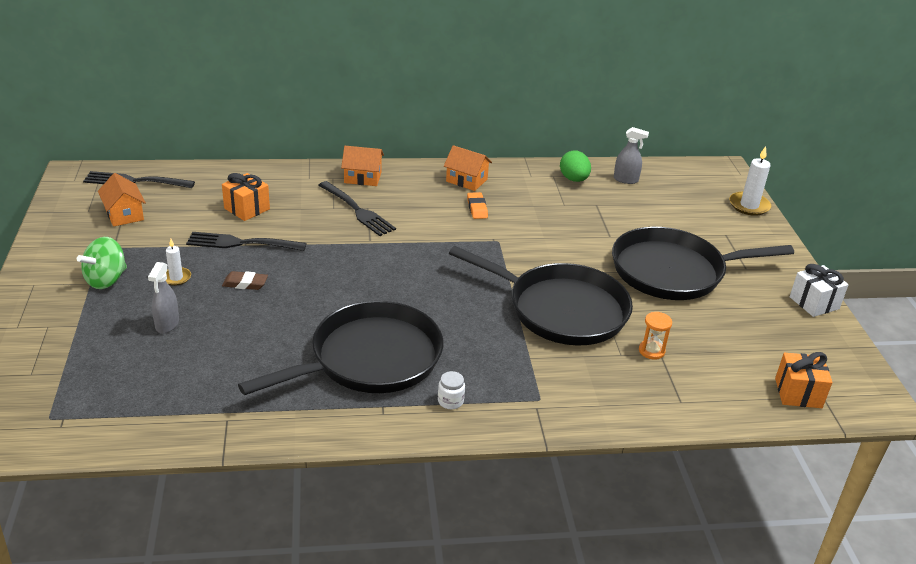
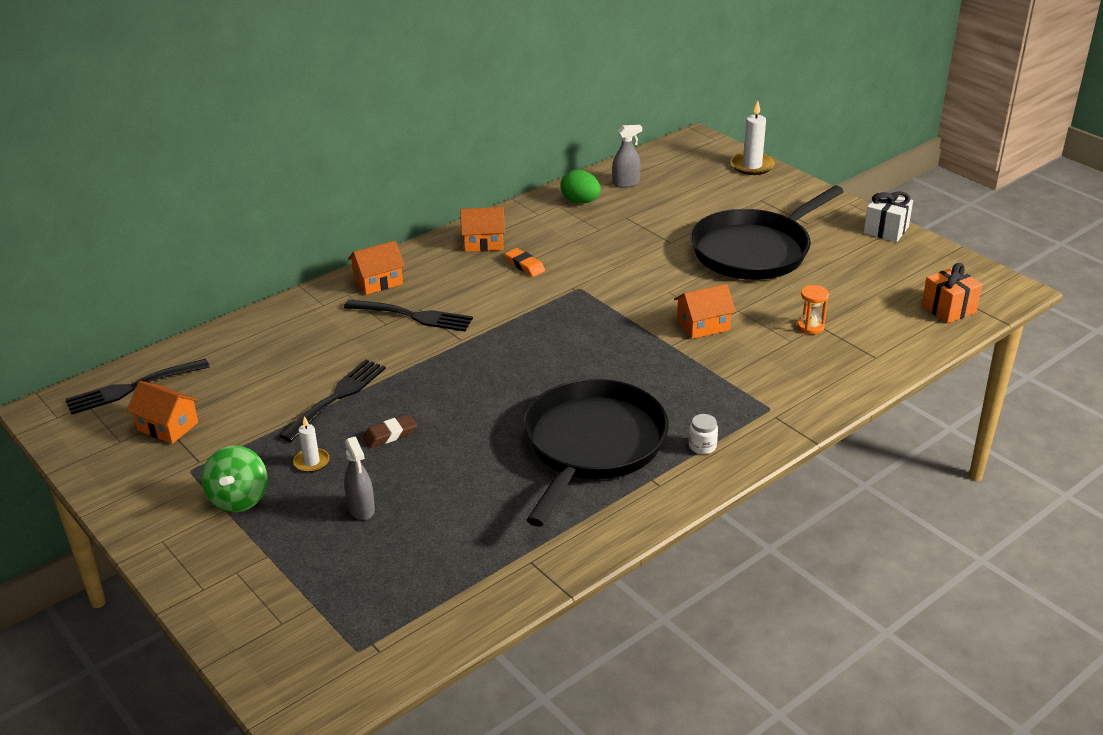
camera: 30 degrees left, 0 degrees up
black fork [186,232,307,251] -> black fork turned 150 degrees clockwise [280,359,386,442]
orange gift [222,173,270,221] -> none
black pan [449,246,633,345] -> orange house [674,284,736,339]

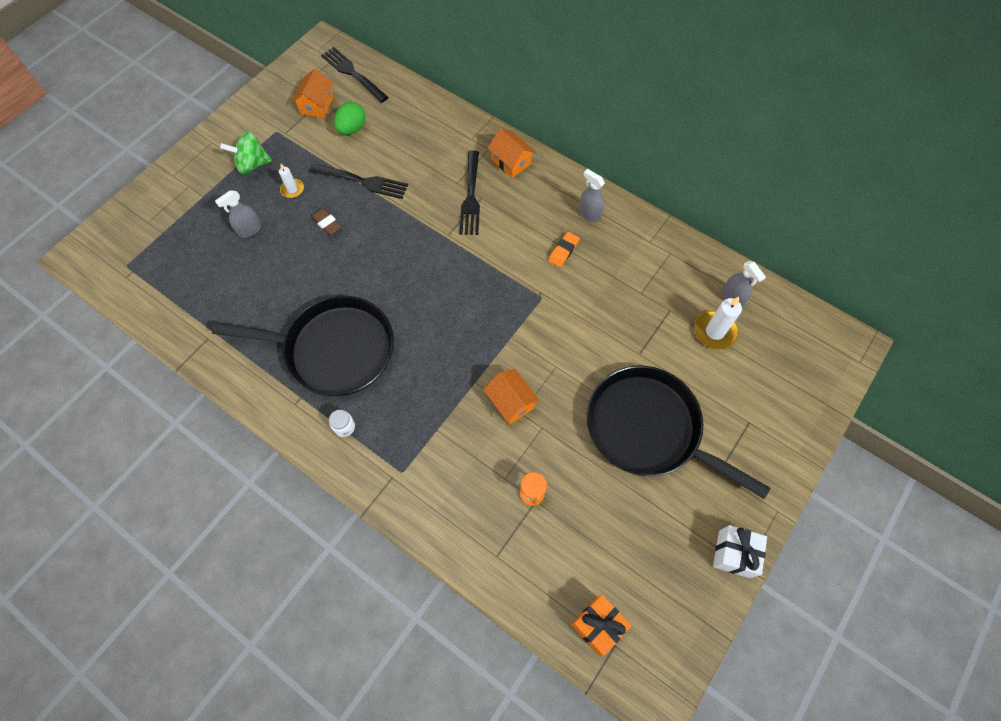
camera: 75 degrees right, 30 degrees up
orange house [460,207,505,252] -> grey spray bottle [579,169,605,222]
green egg [560,170,601,203] -> green egg moved to [334,102,365,135]
white candle [731,101,775,175] -> white candle moved to [694,297,742,350]

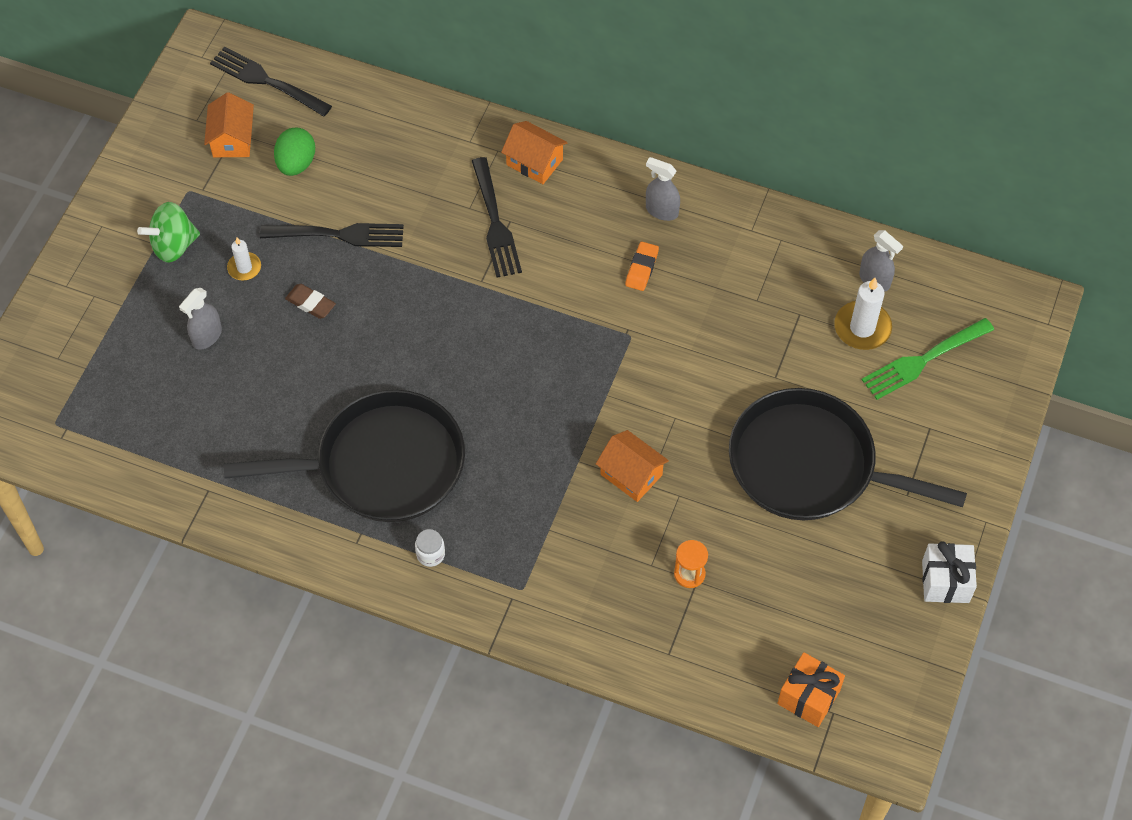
camera: 15 degrees left, 5 degrees down
none -> green fork [862,318,994,400]

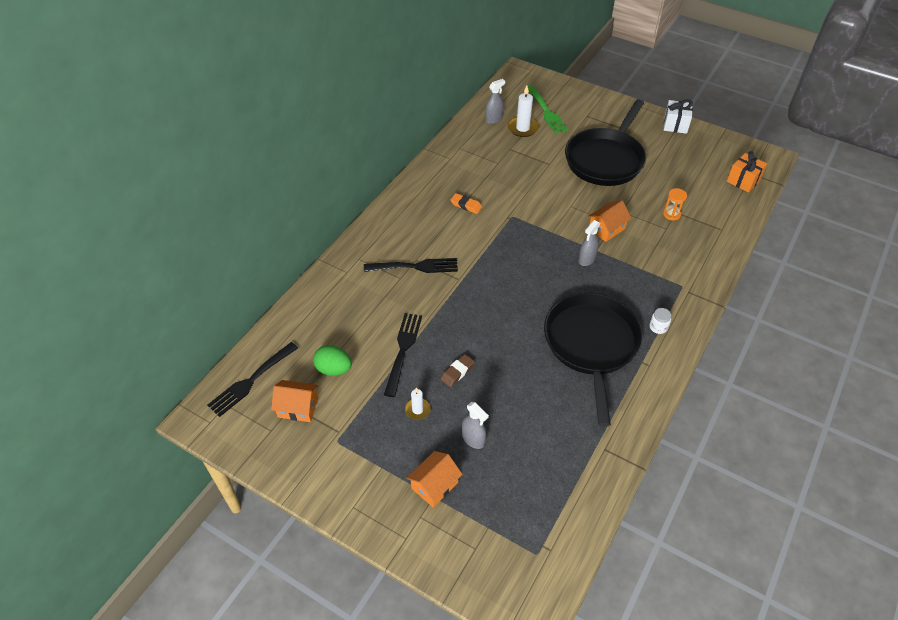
camera: 80 degrees left, 10 degrees down
green spinning top [137,202,200,263] -> none
orange house [501,121,568,184] -> orange house moved to [406,451,463,508]
grey spray bottle [646,157,680,221] -> grey spray bottle moved to [578,220,600,266]

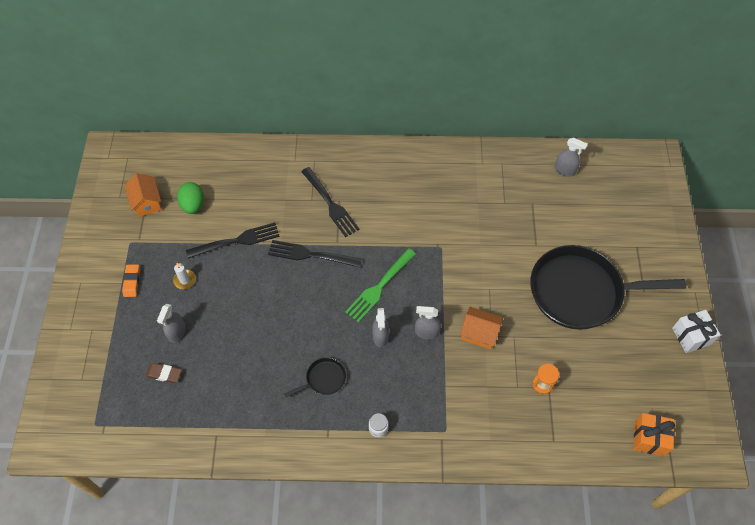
camera: 60 degrees right, 10 degrees up
black fork [207,342,298,417] -> black fork moved to [268,240,362,268]
orange house [406,451,463,508] -> none
brown eraser [440,354,475,387] -> brown eraser moved to [146,363,182,383]
orange eraser [450,193,482,214] -> orange eraser moved to [122,264,140,297]
white candle [508,86,539,137] -> none
green fork [525,85,568,134] -> green fork moved to [345,248,416,323]
black pan [544,293,643,427] -> black pan [284,357,346,397], size x0.41
none -> grey spray bottle [372,308,389,347]

